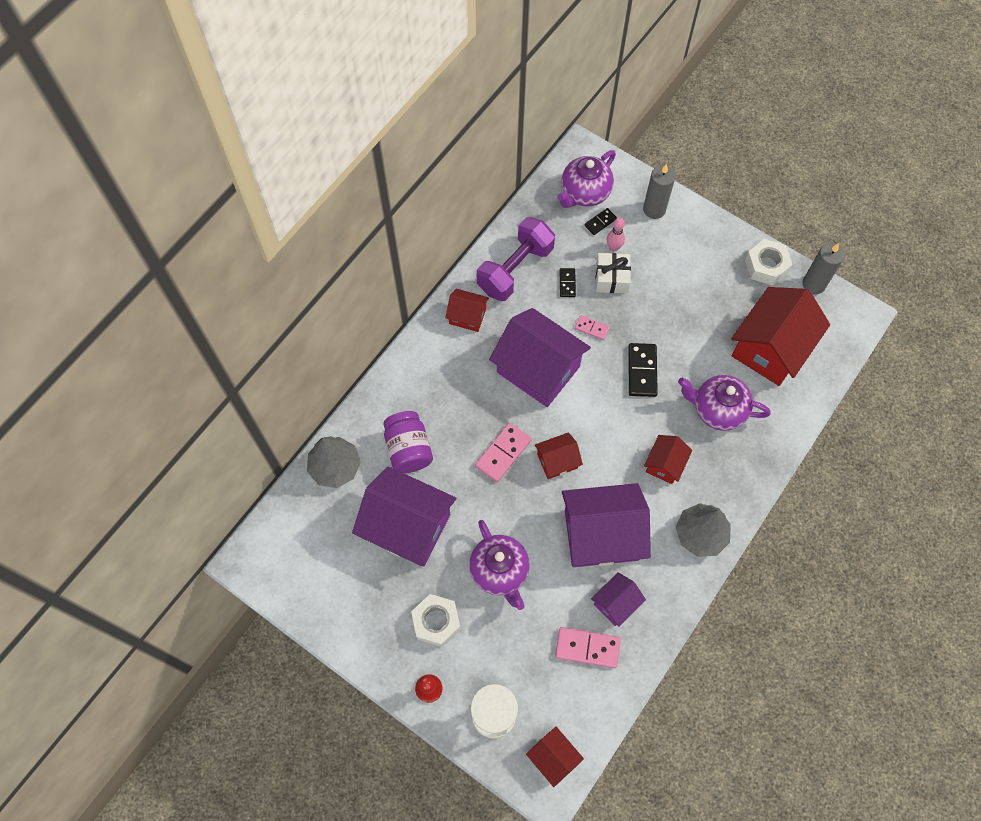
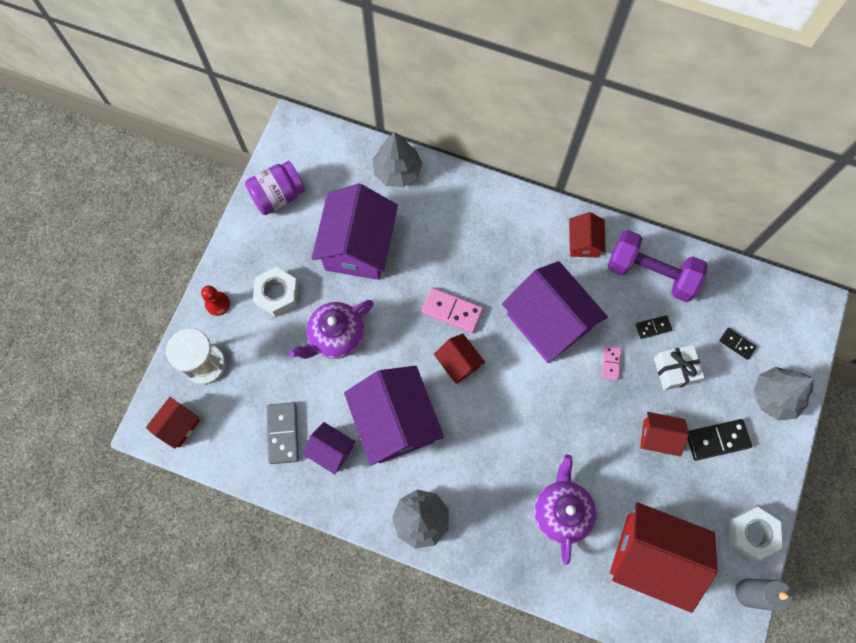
camera: 75 degrees right, 5 degrees up
purple jar [383,411,433,473] -> purple jar moved to [245,161,305,215]
purple house [489,308,591,407] -> purple house turned 60 degrees counterclockwise [502,261,608,363]
pink domino [555,627,621,668] -> grey domino [266,402,299,464]
purple teapot [557,150,616,208] -> none
pink bowling pin [607,218,625,252] -> none
black domino [628,343,658,397] -> black domino moved to [687,419,752,461]
grey candle [643,164,675,219] -> grey tree [753,367,814,420]
red house [644,435,692,484] -> red house moved to [640,412,689,457]

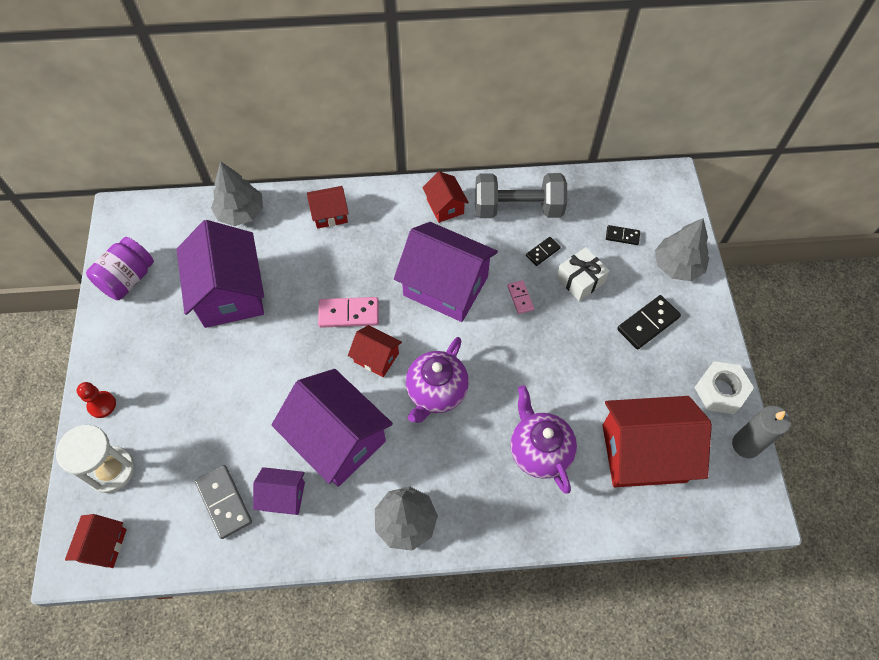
camera: 25 degrees left, 10 degrees down
white nut [253,267,298,317] -> none
purple teapot [289,300,373,359] -> purple teapot moved to [405,337,469,423]
purple dumbbell [608,230,708,302] -> grey dumbbell [475,173,567,218]
red house [640,412,689,457] -> red house moved to [307,186,349,229]

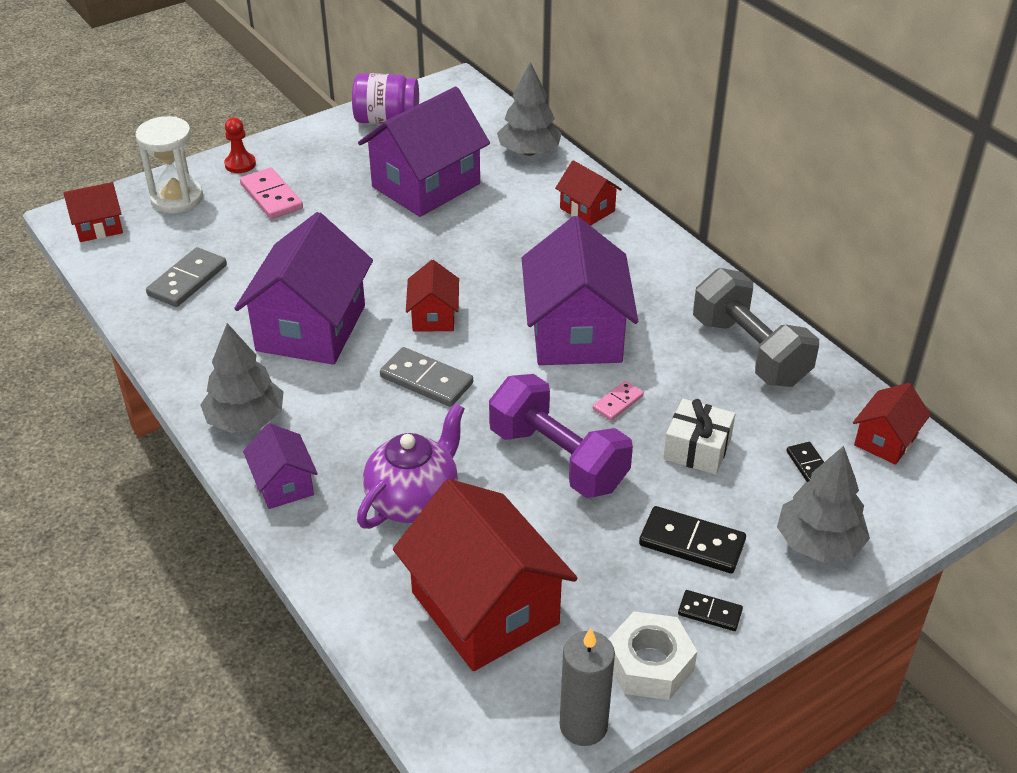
camera: 60 degrees right, 20 degrees down
purple house [253,467,305,515] -> purple house moved to [243,423,318,509]
pink domino [318,297,379,328] -> pink domino moved to [240,167,303,219]
purple teapot [405,337,469,423] -> grey domino [380,347,473,407]
red house [422,171,469,223] -> red house moved to [853,383,931,465]
black domino [526,237,561,266] -> black domino moved to [678,590,743,631]
none -> purple dumbbell [489,374,633,498]

